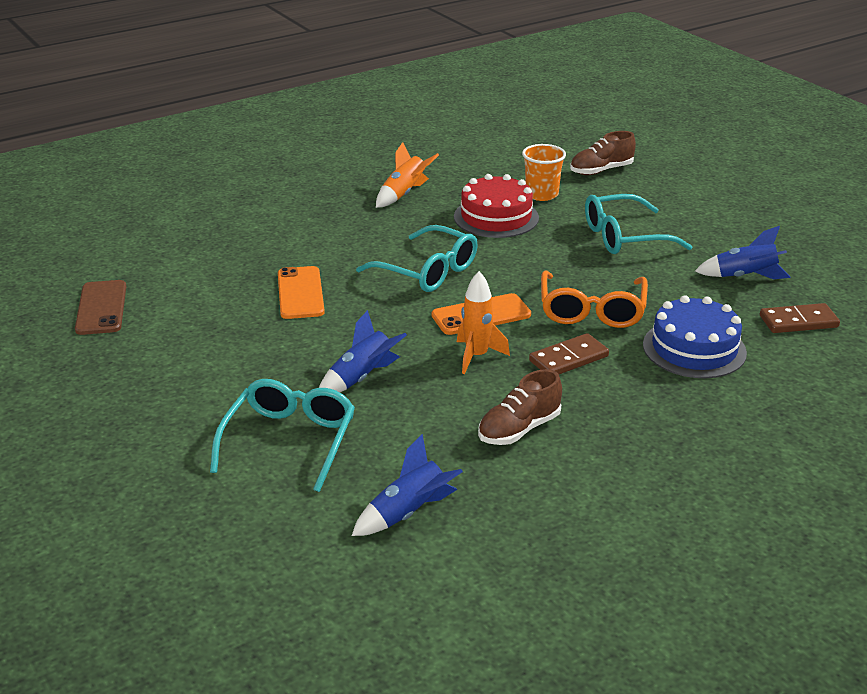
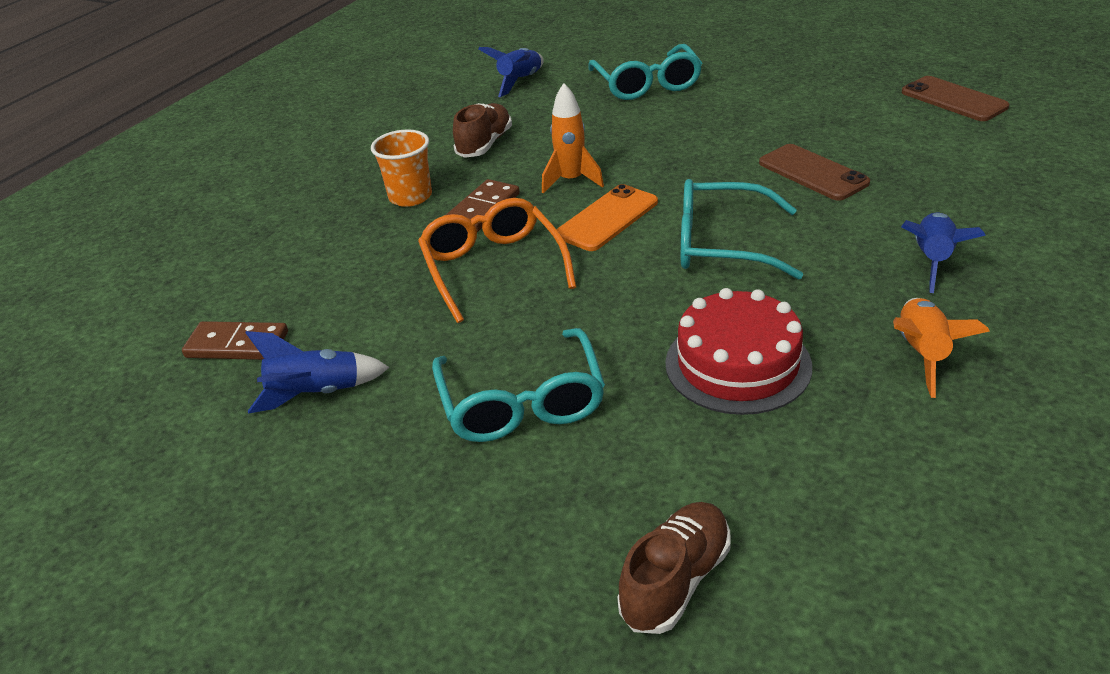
camera: 155 degrees right, 5 degrees up
orange phone [278,266,325,319] -> brown phone [759,144,870,201]
blue rocket [319,310,407,392] -> blue rocket moved to [901,213,986,293]
orange cup [522,144,566,201] -> orange cup moved to [371,129,432,207]
turquoise glasses [585,194,693,254] -> turquoise glasses turned 120 degrees clockwise [432,328,605,442]
blue cake [643,295,747,378] -> none
brown domino [760,303,840,333] -> brown domino turned 45 degrees clockwise [182,321,288,360]

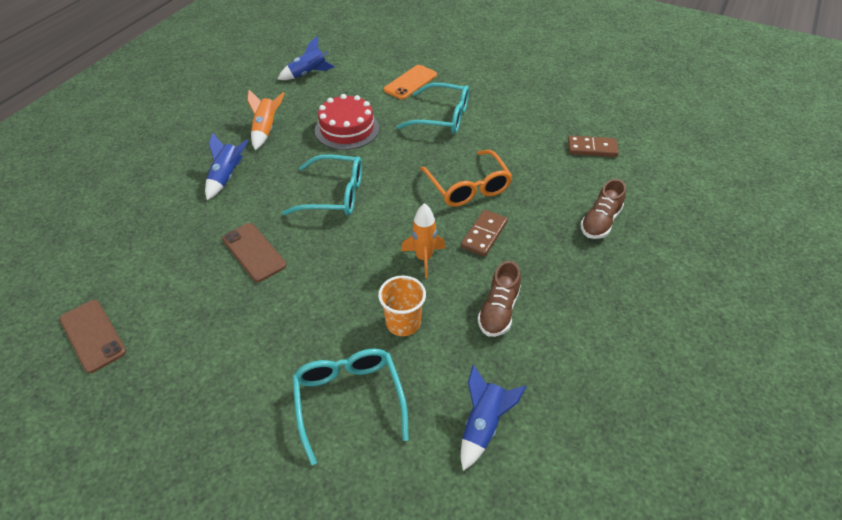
camera: 175 degrees right, 10 degrees up
blue rocket [246,331,390,413] -> blue rocket moved to [277,36,334,80]
orange cup [371,129,432,207] -> orange cup moved to [378,276,426,336]
turquoise glasses [432,328,605,442] -> turquoise glasses turned 120 degrees clockwise [397,83,469,134]
orange phone [557,184,658,251] -> orange phone moved to [384,65,437,99]
brown shoe [617,502,731,634] -> brown shoe moved to [580,179,626,239]

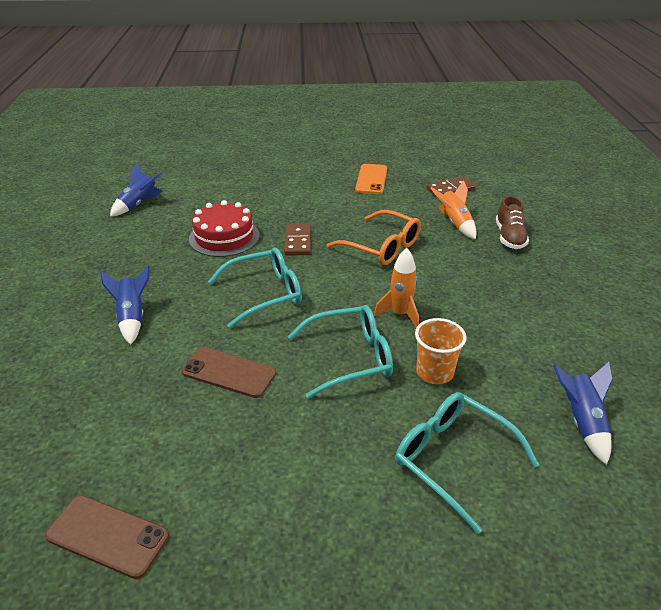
camera: 30 degrees left, 10 degrees down
orange rocket [247,90,285,150] -> orange rocket moved to [431,180,476,240]
orange phone [384,65,437,99] -> orange phone moved to [355,164,387,194]
turquoise glasses [397,83,469,134] -> turquoise glasses moved to [288,305,393,399]
brown domino [461,210,508,256] -> brown domino moved to [284,223,311,256]
brown shoe [477,261,521,337] -> none

